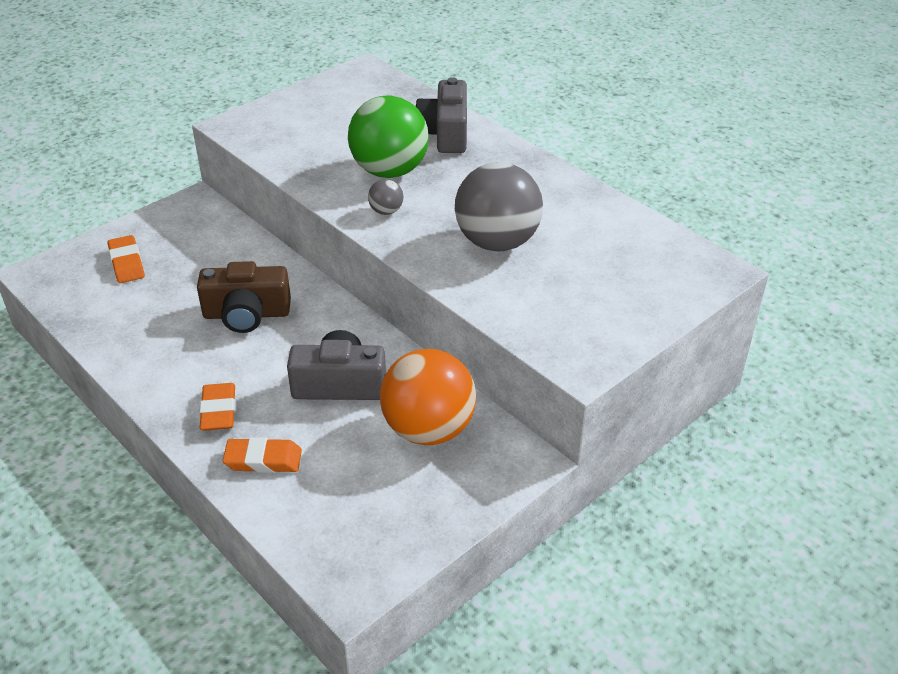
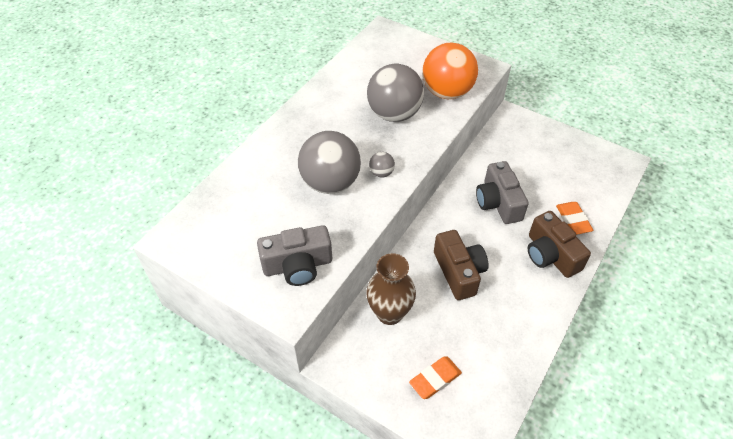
camera: 105 degrees left, 10 degrees up
orange eraser [199,383,236,431] -> brown camera [528,211,591,278]
green ball [348,95,429,178] -> grey ball [298,131,361,194]
orange ball [380,349,476,445] -> orange ball moved to [422,43,478,99]
grey camera [415,77,467,153] -> grey camera moved to [257,225,332,286]
none -> brown vase [366,253,416,325]

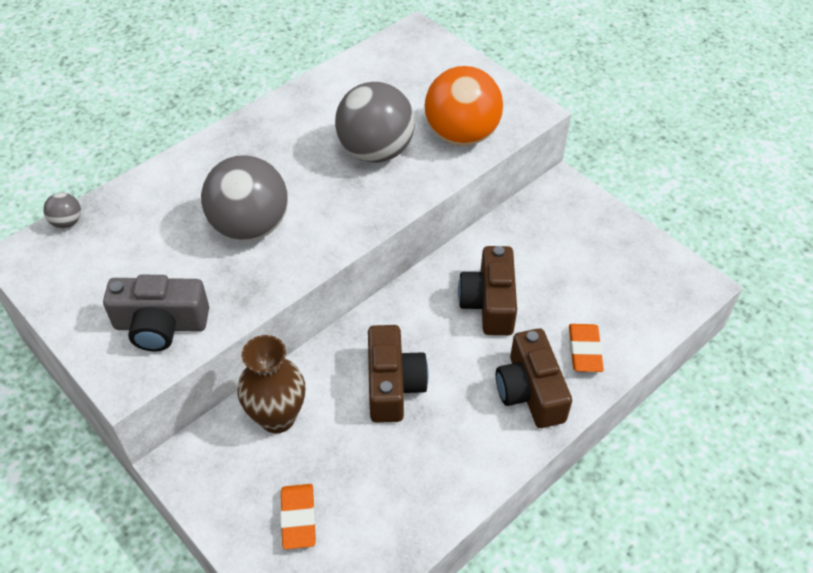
camera: 15 degrees right, 0 degrees up
grey ball [369,152,395,178] -> grey ball moved to [43,193,81,228]
orange eraser [409,357,462,399] -> orange eraser turned 75 degrees counterclockwise [280,484,316,549]
grey camera [476,161,529,224] -> brown camera [458,246,517,335]

